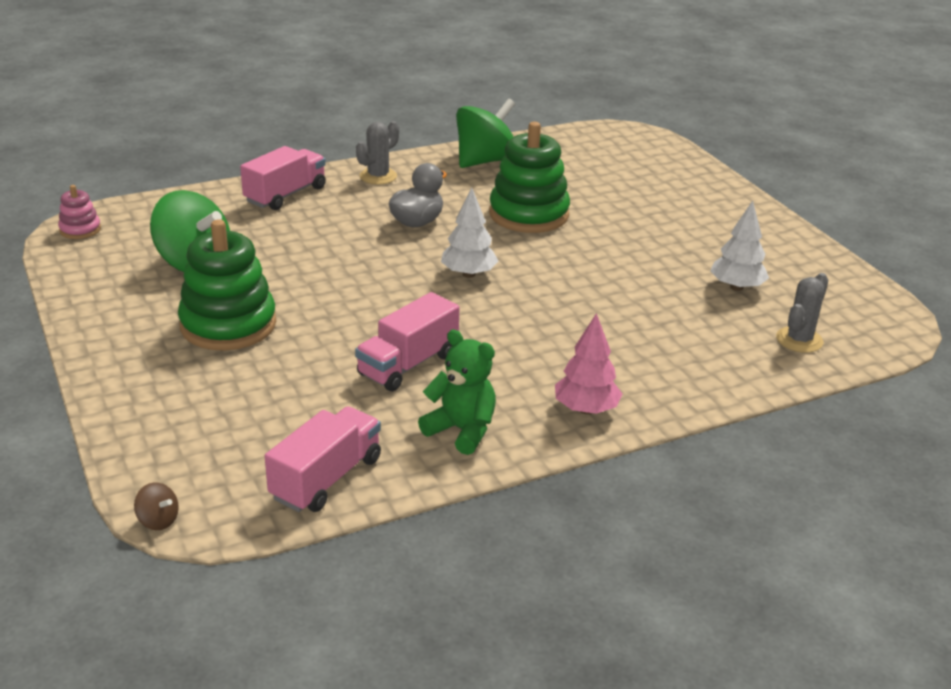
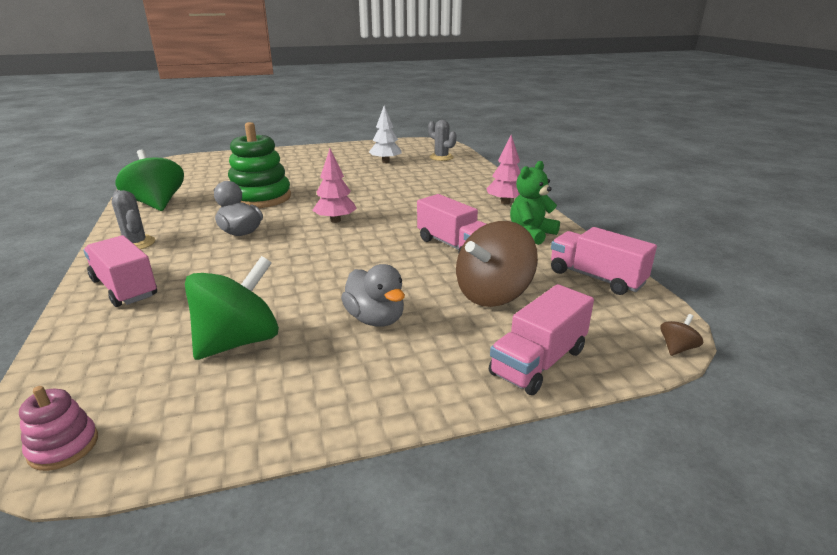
camera: 80 degrees left, 5 degrees down
green stacking toy [178,220,276,351] -> grey duck [341,264,405,327]
white tree [441,187,498,278] -> pink tree [312,149,357,223]
none -> brown spinning top [456,221,538,307]
none -> pink truck [489,284,594,395]

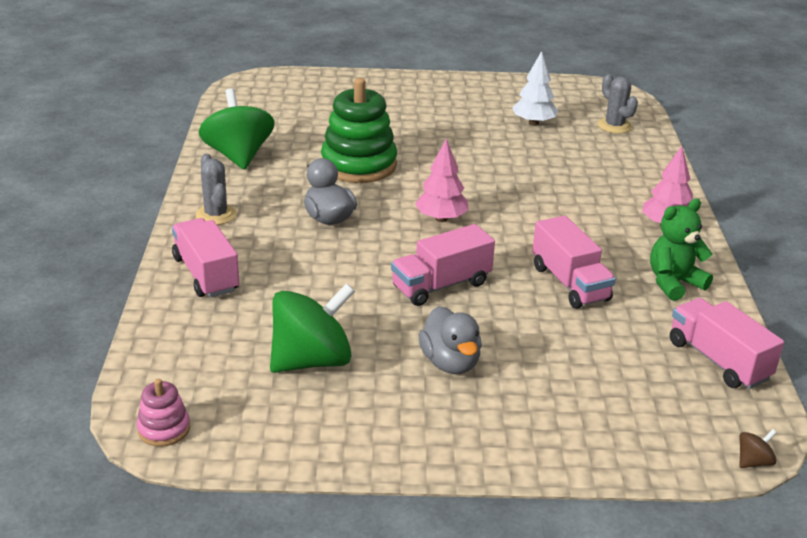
camera: 15 degrees right, 5 degrees up
brown spinning top [456,221,538,307] -> none
pink truck [489,284,594,395] -> pink truck moved to [391,224,495,306]

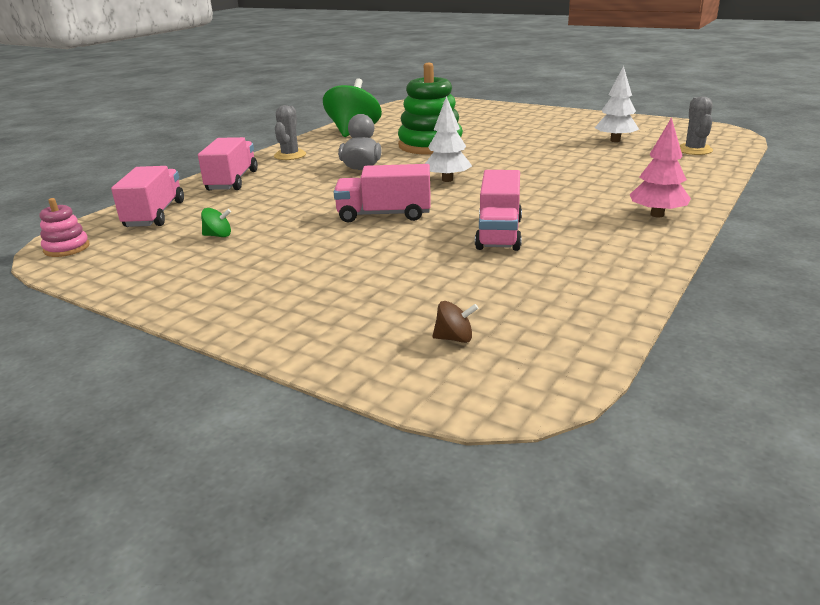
camera: 35 degrees right, 5 degrees down
green spinning top [270,283,355,373] -> green spinning top [201,208,231,237], size x0.40
pink tree [415,138,468,222] -> white tree [425,96,472,182]
grey duck [418,306,482,374] -> none
green teddy bear [650,199,713,301] -> none
pink truck [670,298,784,389] -> pink truck moved to [111,166,184,227]
brown spinning top [739,429,777,468] -> brown spinning top moved to [432,301,479,343]

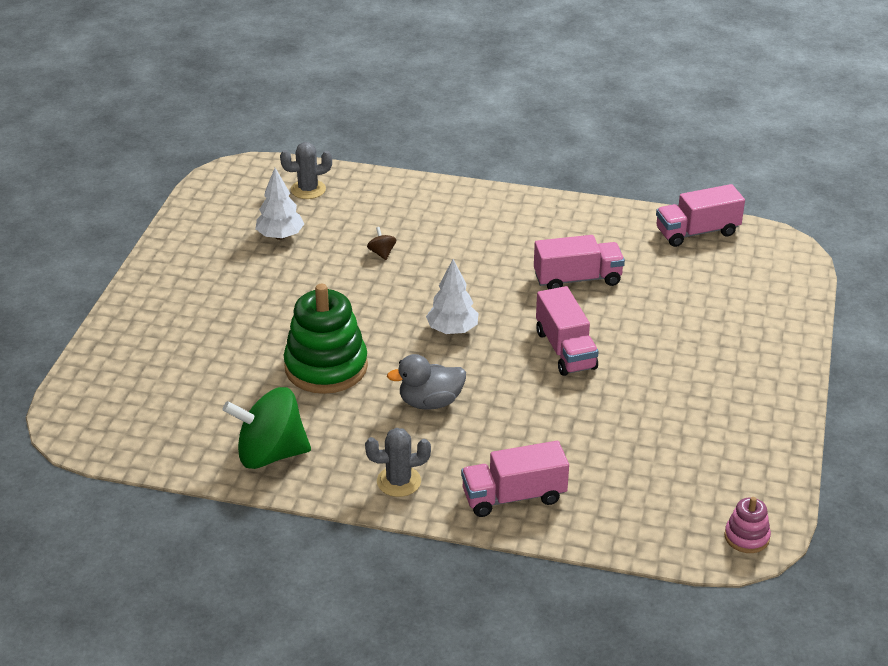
camera: 110 degrees left, 10 degrees up
pink truck [111,166,184,227] -> pink truck moved to [656,184,745,247]
green spinning top [201,208,231,237] -> none
brown spinning top [432,301,479,343] -> brown spinning top moved to [367,227,397,260]
pink tree [630,117,691,217] -> none

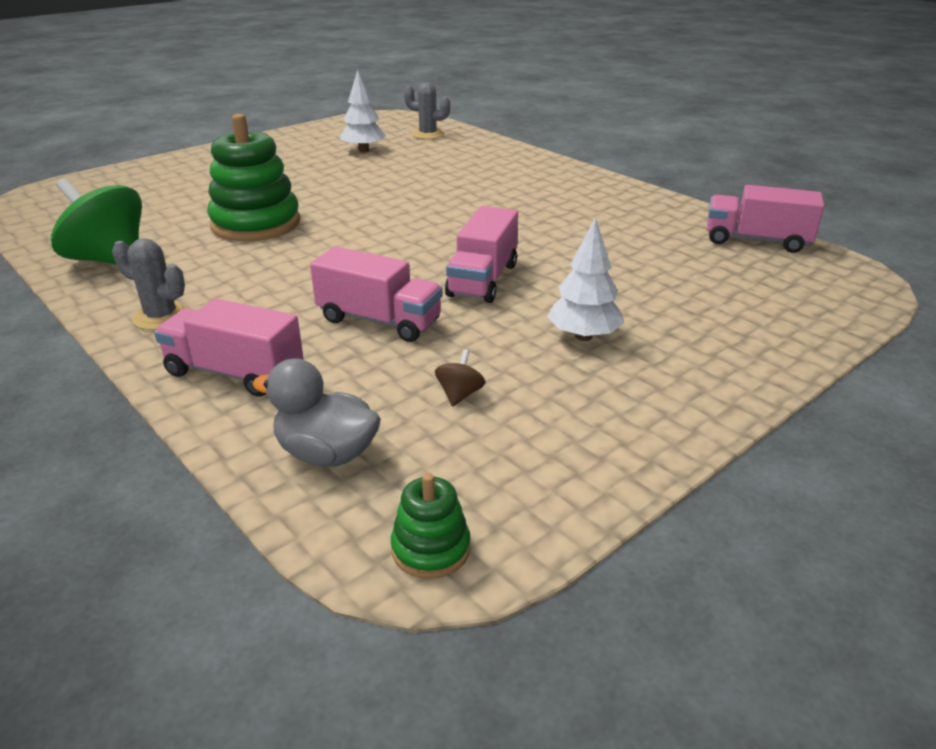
camera: 35 degrees right, 5 degrees down
brown spinning top [367,227,397,260] -> brown spinning top moved to [435,349,485,406]
grey duck [387,354,466,410] -> grey duck moved to [252,358,381,466]
white tree [426,259,479,334] -> white tree moved to [547,217,624,341]
pink truck [534,235,625,290] -> pink truck moved to [310,247,443,342]
pink stacking toy [724,497,771,553] -> green stacking toy [391,473,471,579]

